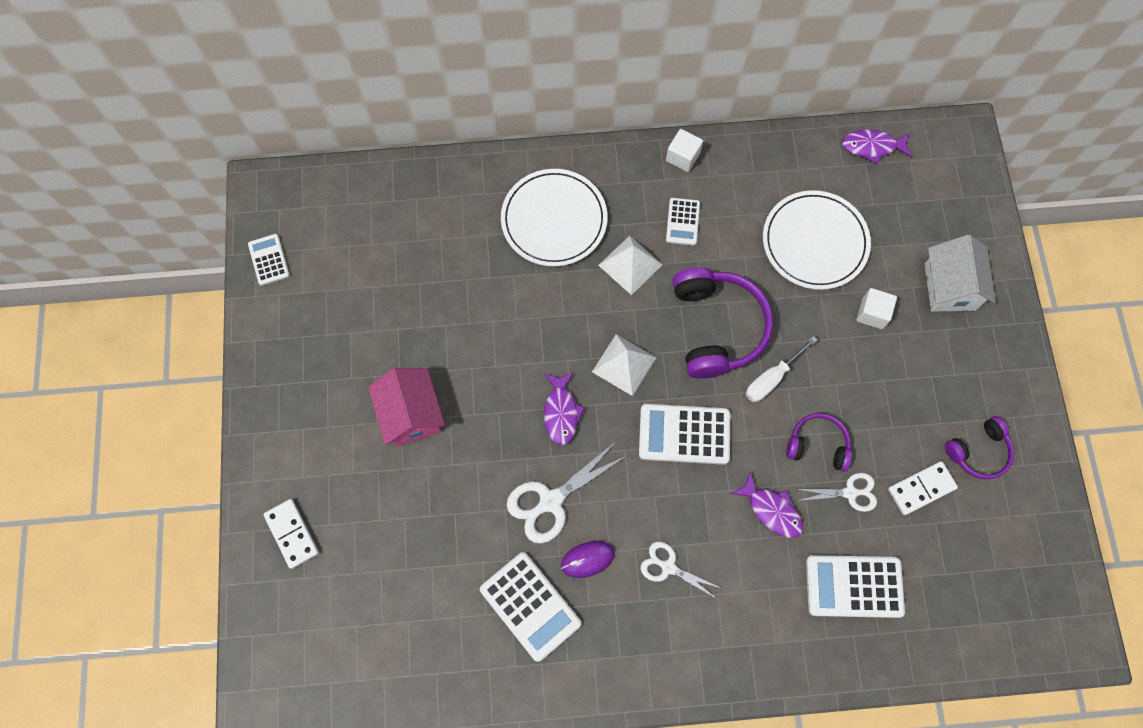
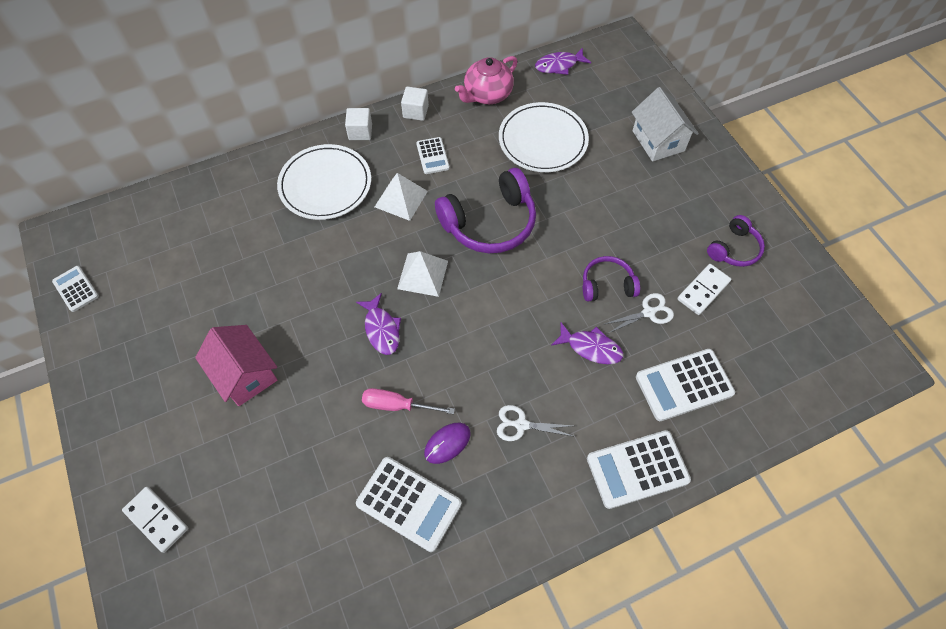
camera: 20 degrees left, 10 degrees down
white scissors [507,443,628,543] -> pink screwdriver [362,388,455,414]
white calculator [639,404,730,465] -> white calculator moved to [587,430,691,509]
purple headphones [673,267,773,379] -> purple headphones turned 90 degrees clockwise [435,168,536,253]
white screwdriver [746,336,818,402] -> none
white cube [857,288,897,329] -> white cube moved to [345,108,372,140]
none -> pink teapot [455,56,517,104]

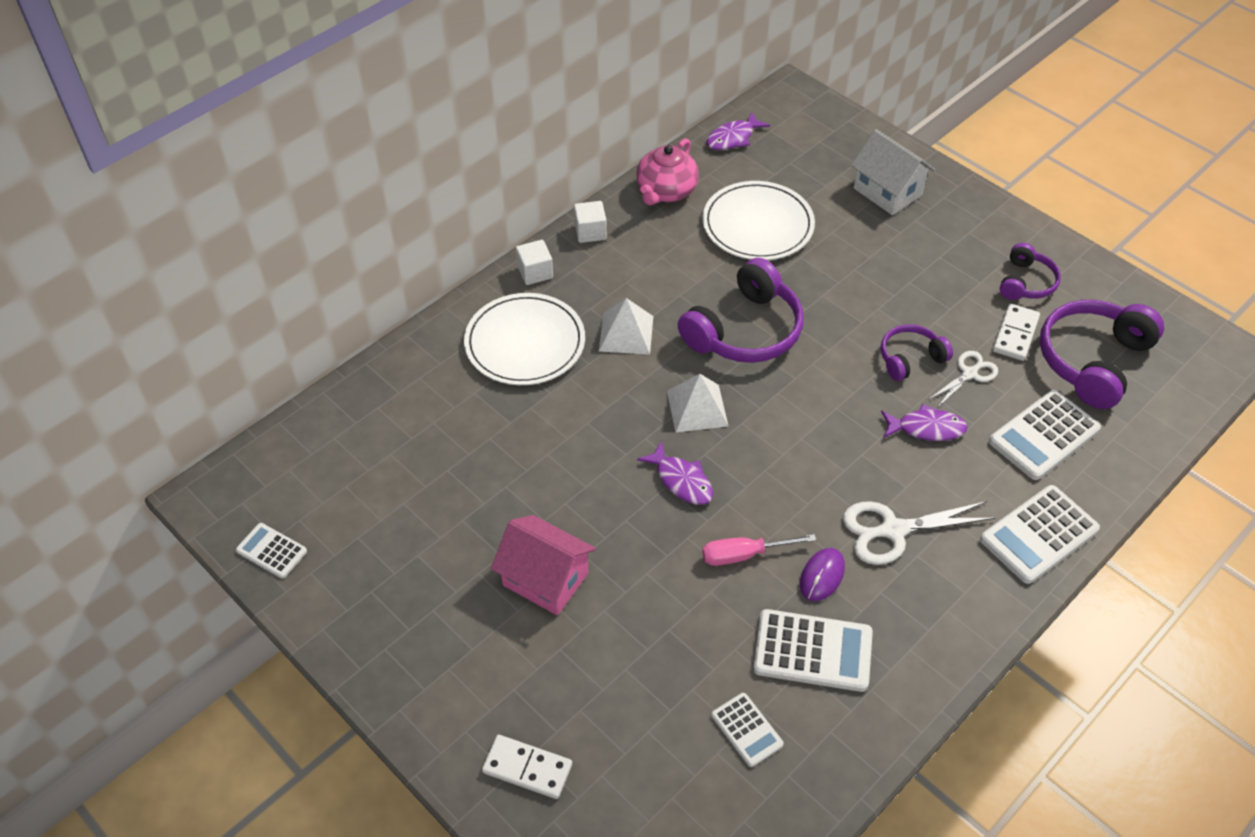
camera: 20 degrees left, 10 degrees down
white calculator [416,137,450,174] -> white calculator moved to [711,693,784,767]
white scissors [497,405,575,441] -> white scissors [843,501,996,565], size x1.61
none -> purple headphones [1040,300,1164,409]

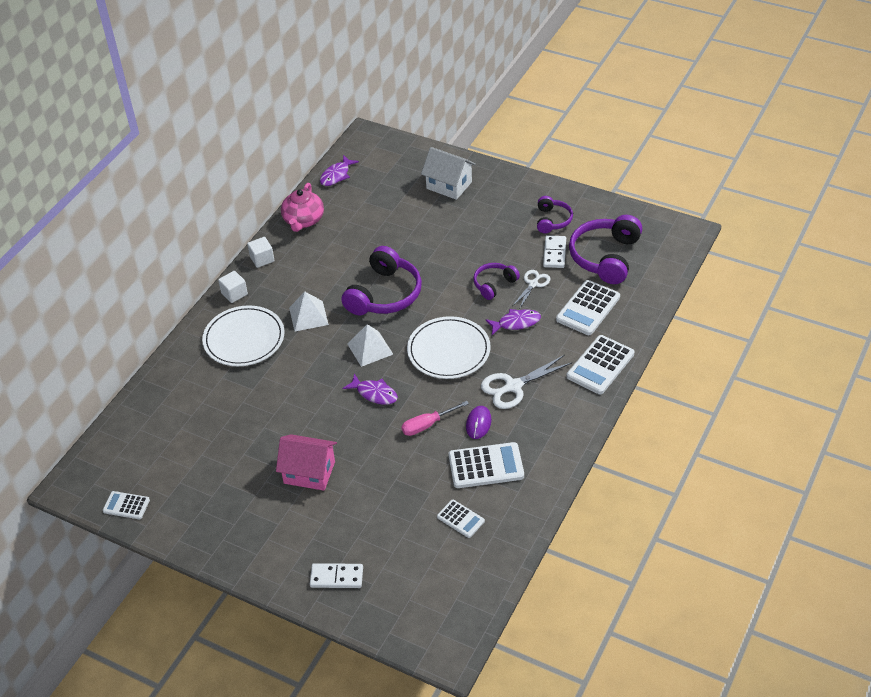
camera: 15 degrees left, 5 degrees down
white plate [702,181,815,260] -> white plate moved to [407,316,491,379]

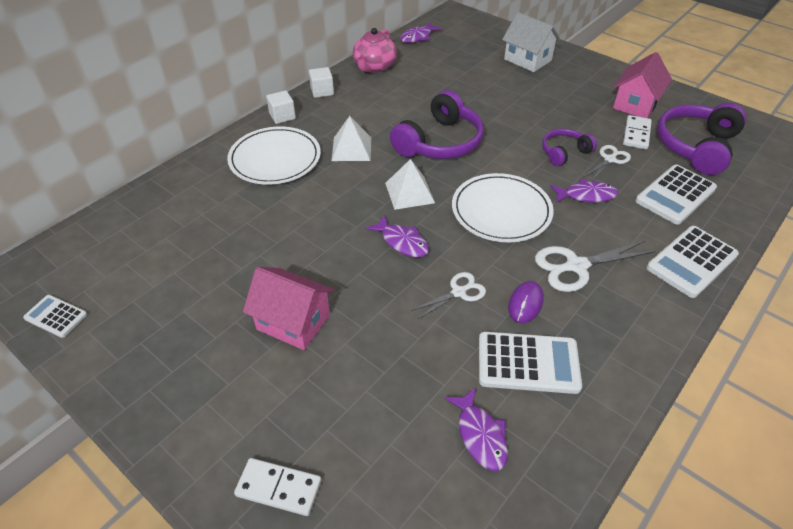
camera: 10 degrees right, 0 degrees up
pink screwdriver [401,401,469,436] -> white scissors [411,272,486,320]
white calculator [437,500,485,538] -> purple fish [444,387,508,471]
purple headphones [537,196,573,233] -> pink house [613,52,672,118]

